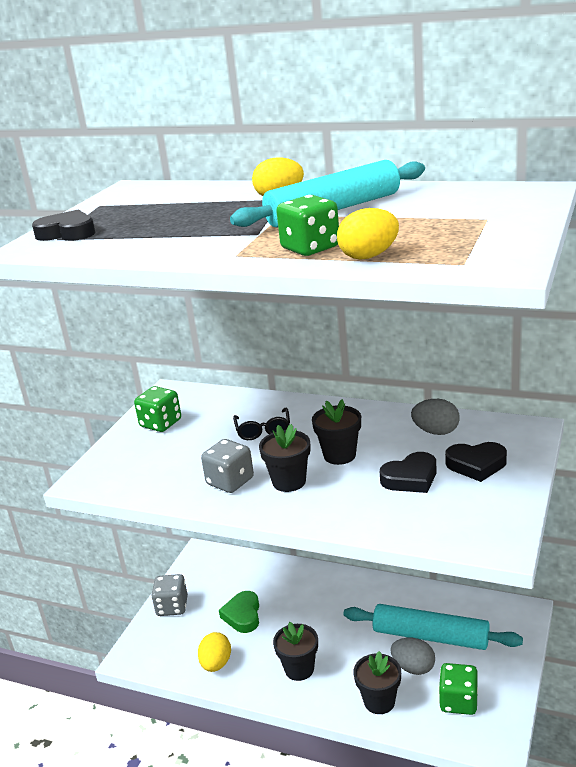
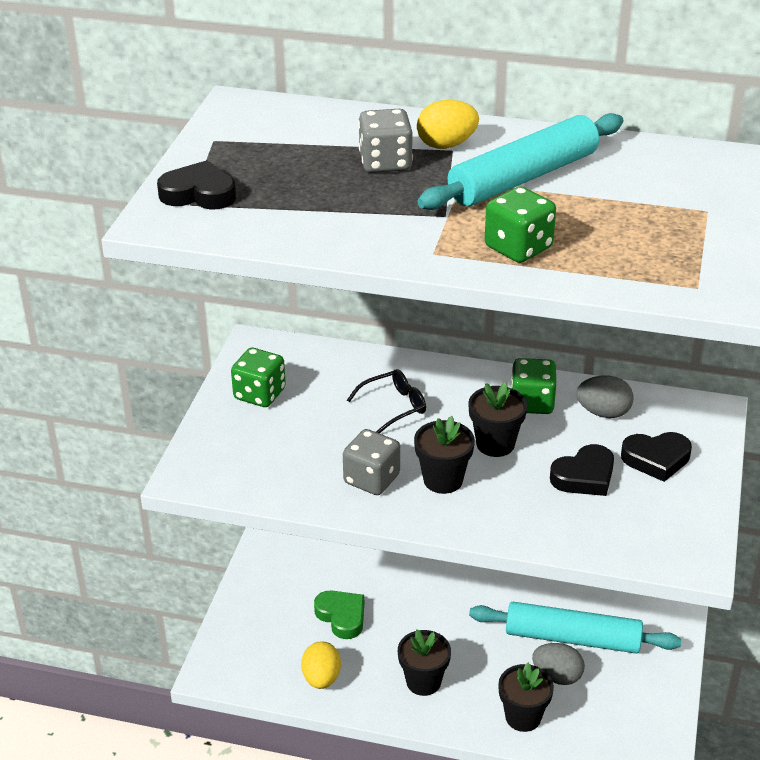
camera: 10 degrees left, 10 degrees up
grey dice [151,574,188,616] -> grey dice moved to [358,109,413,173]
green heart [219,591,259,633] -> green heart turned 150 degrees clockwise [314,590,364,639]
black glasses [233,408,290,440] -> black glasses turned 105 degrees counterclockwise [347,369,426,433]
yellow egg [337,208,399,260] -> none
green dice [439,663,478,715] -> green dice moved to [511,358,556,414]

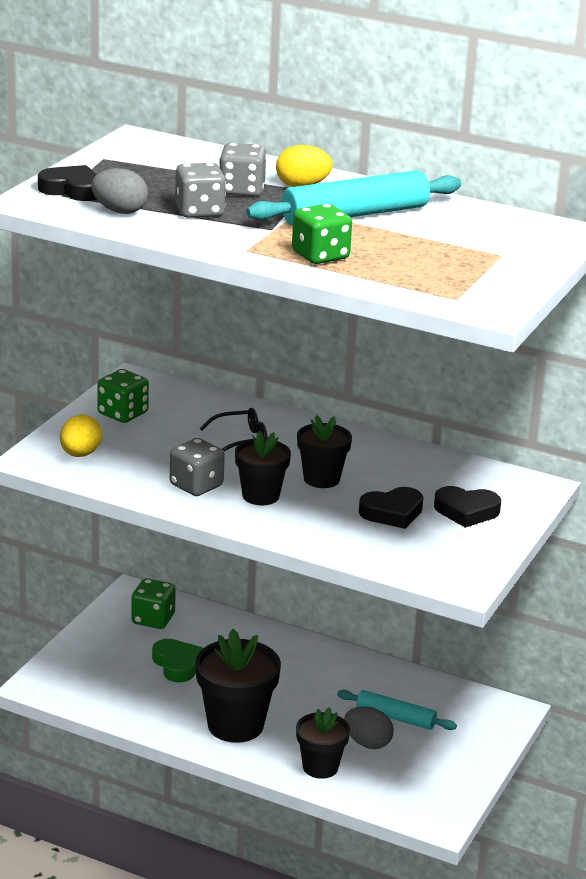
camera: 10 degrees right, 10 degrees down
yellow egg [301,641,341,689] -> yellow egg moved to [60,415,102,457]
black flower pot [398,630,451,696] -> black flower pot [195,629,281,743], size x1.61
turquoise rolling pin [469,602,681,654] -> turquoise rolling pin [337,690,457,730], size x0.60
green dice [511,358,556,414] -> green dice moved to [131,578,176,629]
grey egg [576,375,634,418] -> grey egg moved to [91,168,148,214]
none -> grey dice [175,163,226,218]

